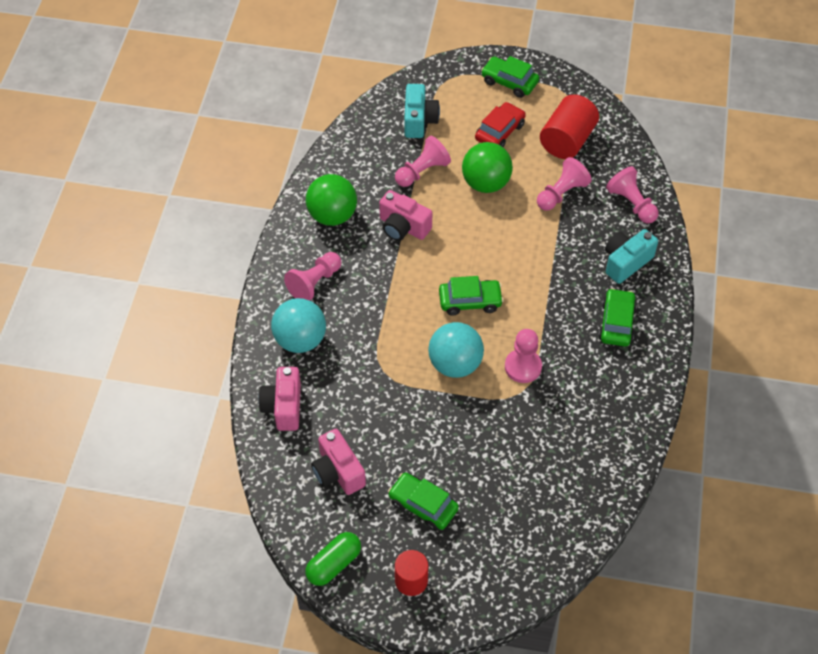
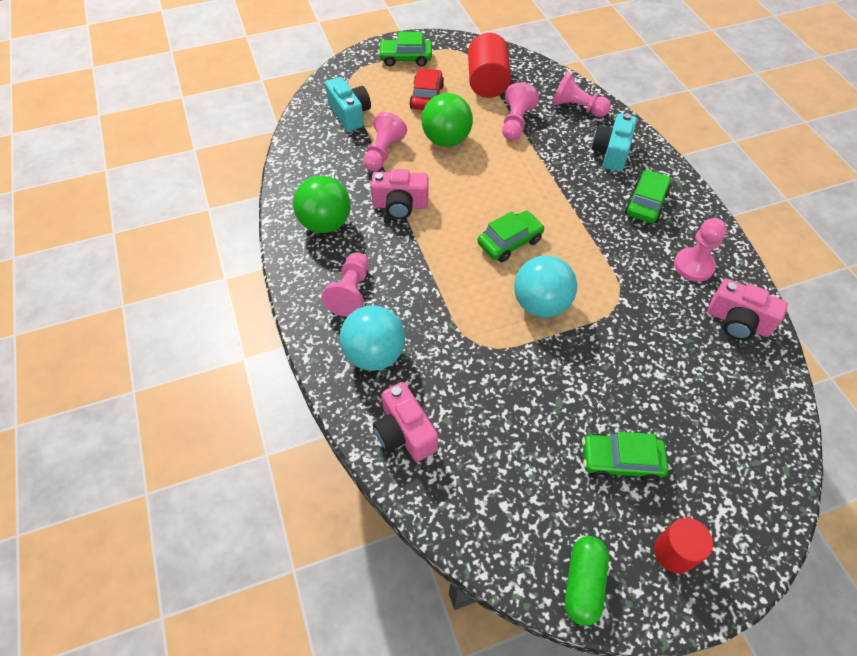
camera: 30 degrees left, 0 degrees up
pink camera [311,429,366,495] -> pink camera moved to [708,279,788,340]
pink pawn [505,329,542,383] -> pink pawn moved to [674,218,727,282]
green car [598,288,637,346] -> green car turned 45 degrees clockwise [625,170,671,223]

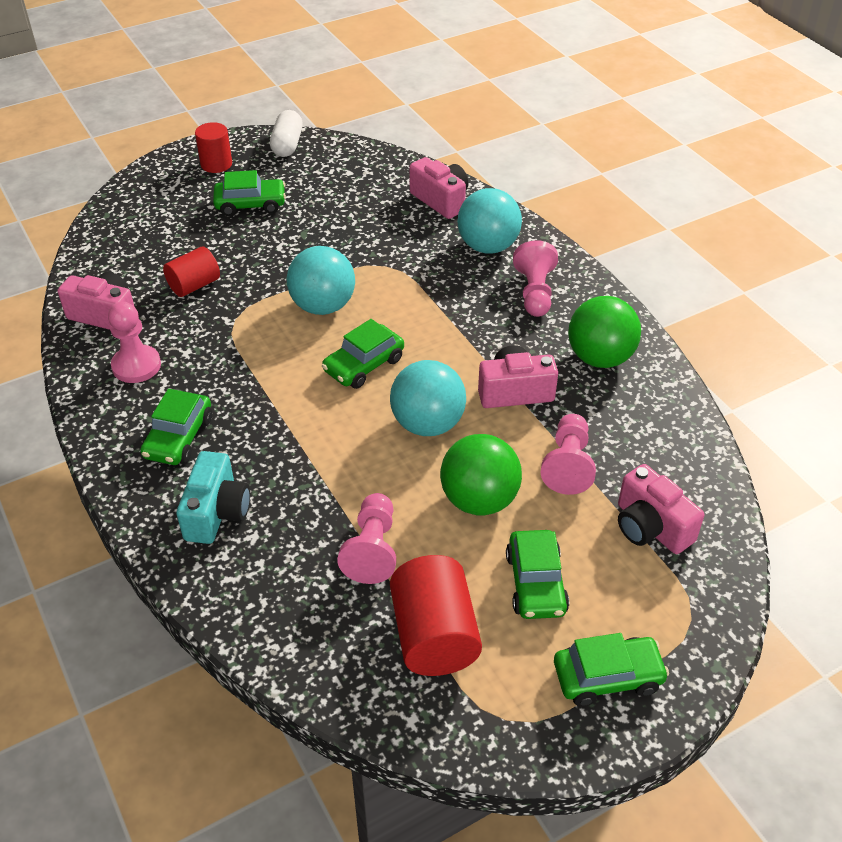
camera: 170 degrees right, 10 degrees down
turquoise camera [325,77,371,132] -> pink camera [618,464,704,554]
red car [409,68,444,110] -> green car [506,530,569,619]
pink pawn [552,72,611,117] -> none
green capsule [565,536,609,626] -> white capsule [270,110,303,157]
none -> red cylinder [163,246,220,297]
none -> turquoise ball [390,360,466,436]

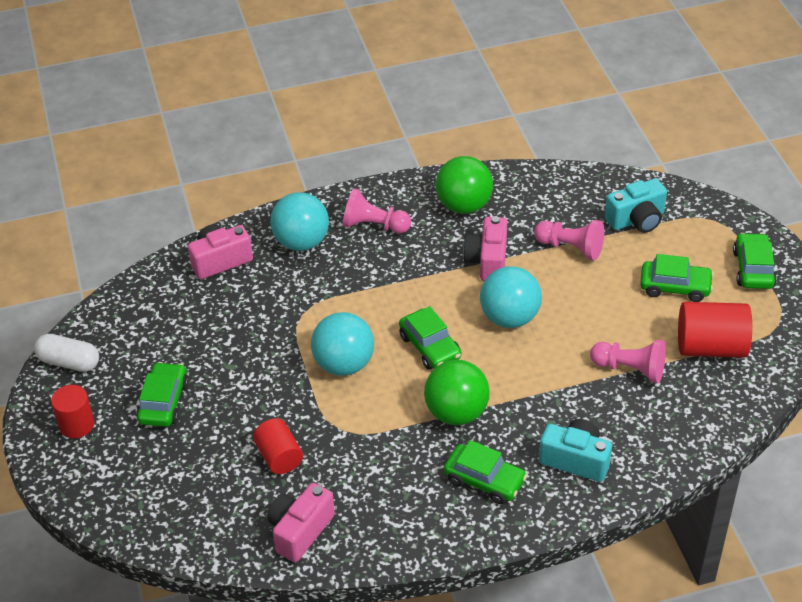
camera: 75 degrees left, 0 degrees up
pink pawn [108,302,161,383] -> none
green ball [440,434,522,515] -> green ball moved to [424,360,490,425]
pink camera [618,464,704,554] -> turquoise camera [605,178,667,233]

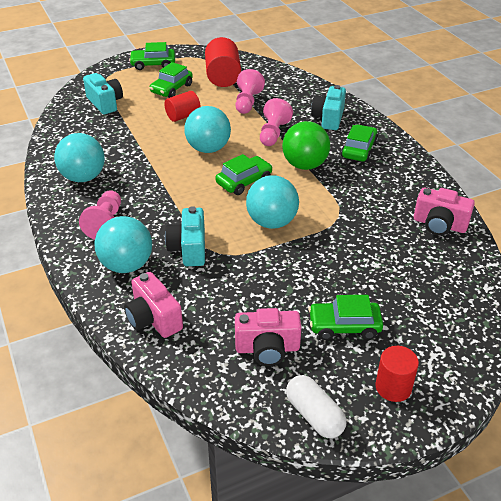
camera: 100 degrees left, 5 degrees down
white capsule [34,334,99,372] -> white capsule turned 45 degrees counterclockwise [286,375,347,438]
red cylinder [253,418,303,474] -> red cylinder moved to [164,91,201,122]
green ball [436,156,493,214] -> turquoise ball [54,133,105,182]
pink camera [463,216,507,281] -> pink camera moved to [235,308,302,366]
pink pawn [534,220,604,260] -> pink pawn moved to [260,98,293,146]
green car [640,254,714,302] -> green car turned 150 degrees counterclockwise [150,62,193,98]
none -> turquoise camera [165,206,205,266]

